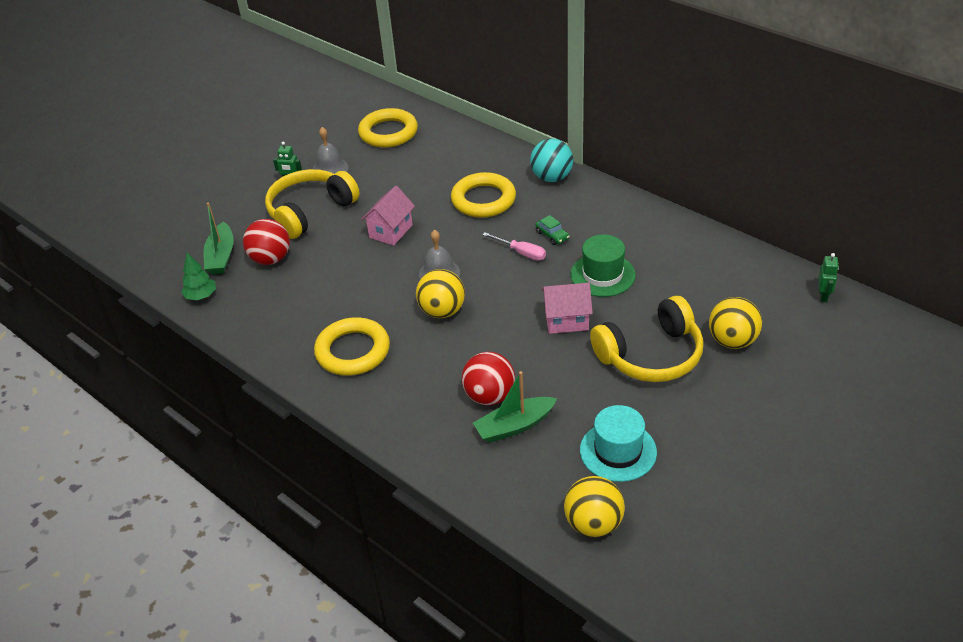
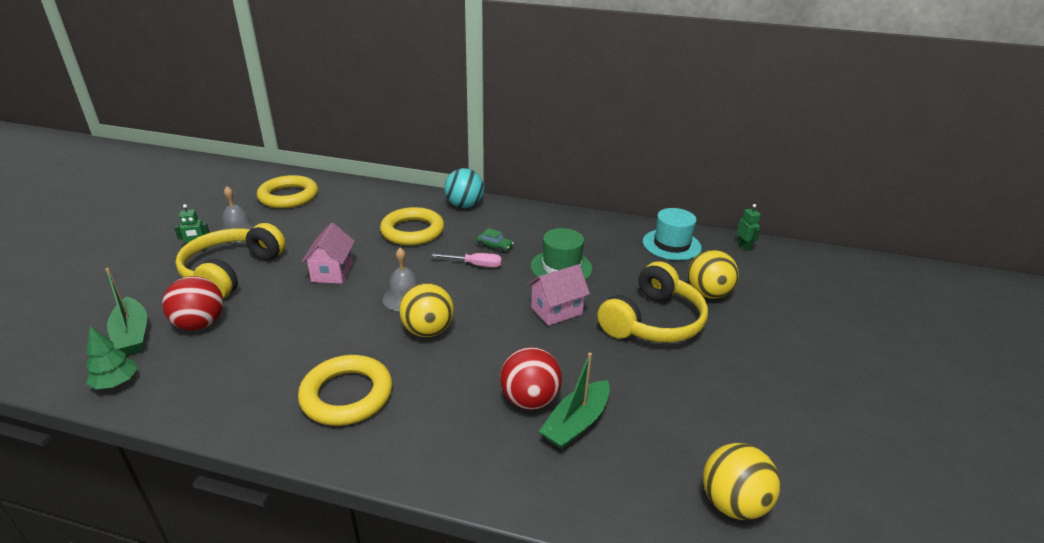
camera: 30 degrees left, 10 degrees down
turquoise hat [580,405,657,482] -> turquoise hat moved to [643,208,702,260]

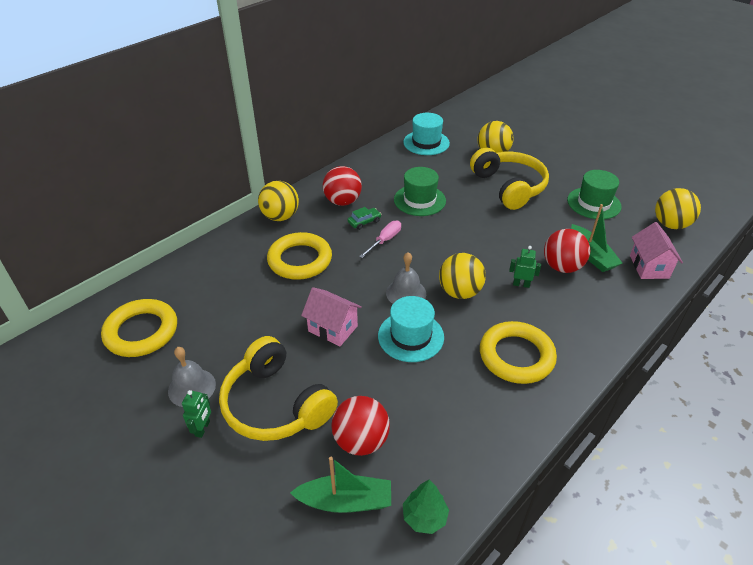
camera: 60 degrees left, 10 degrees up
turquoise ball [444,168,484,208] -> yellow ball [258,181,299,221]
pink house [527,264,590,326] -> pink house moved to [630,222,683,279]
green robot [737,204,761,251] -> green robot moved to [509,246,541,288]
none -> red ball [323,166,362,206]
none -> turquoise hat [378,296,444,362]
none -> green hat [567,170,622,219]

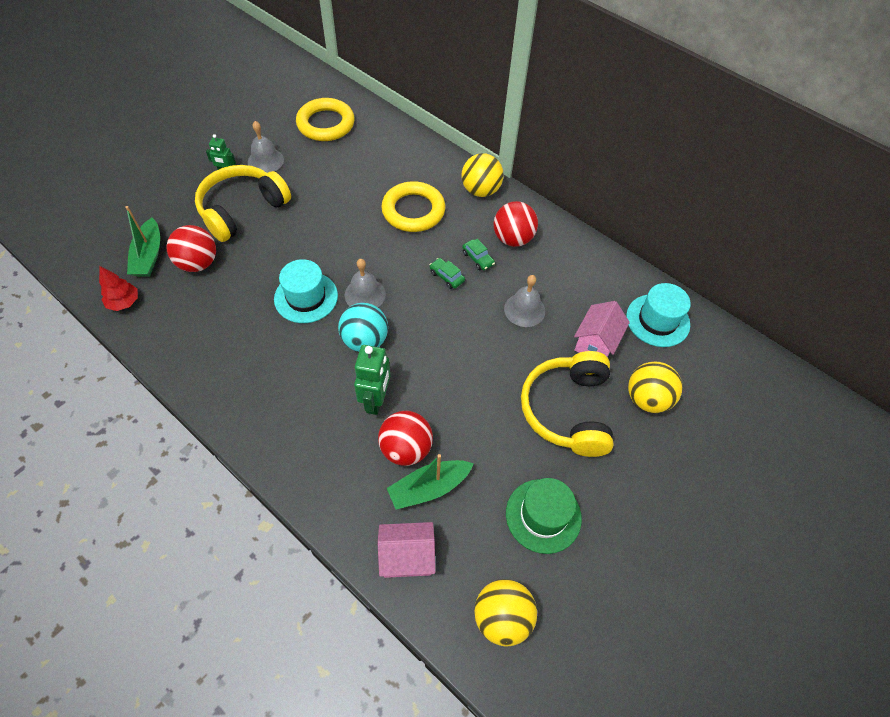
camera: 85 degrees right, 15 degrees up
pink house [301,287,362,347] -> pink house moved to [574,301,630,357]
pink screwdriver [359,220,401,258] -> green car [430,258,465,289]
green hat [394,167,446,216] -> grey bell [504,275,545,327]
green tree [403,479,449,534] -> red tree [99,266,138,311]
yellow ball [439,253,486,299] -> turquoise ball [338,303,388,352]
yellow headphones [470,147,549,210] -> yellow headphones turned 120 degrees clockwise [521,351,613,457]
yellow ring [480,321,557,384] -> none
green robot [509,246,541,288] -> green robot [354,345,390,415], size x1.72

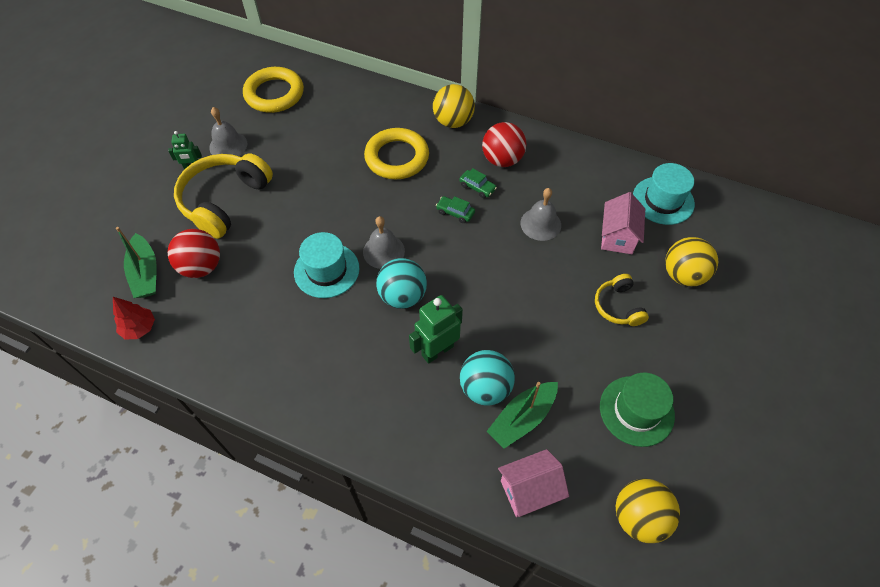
camera: 15 degrees left, 0 degrees up
green robot [354,345,390,415] -> green robot turned 120 degrees counterclockwise [409,295,463,364]
red ball [378,411,433,466] -> turquoise ball [460,350,515,405]
yellow headphones [521,351,613,457] -> yellow headphones [595,274,649,326], size x0.53

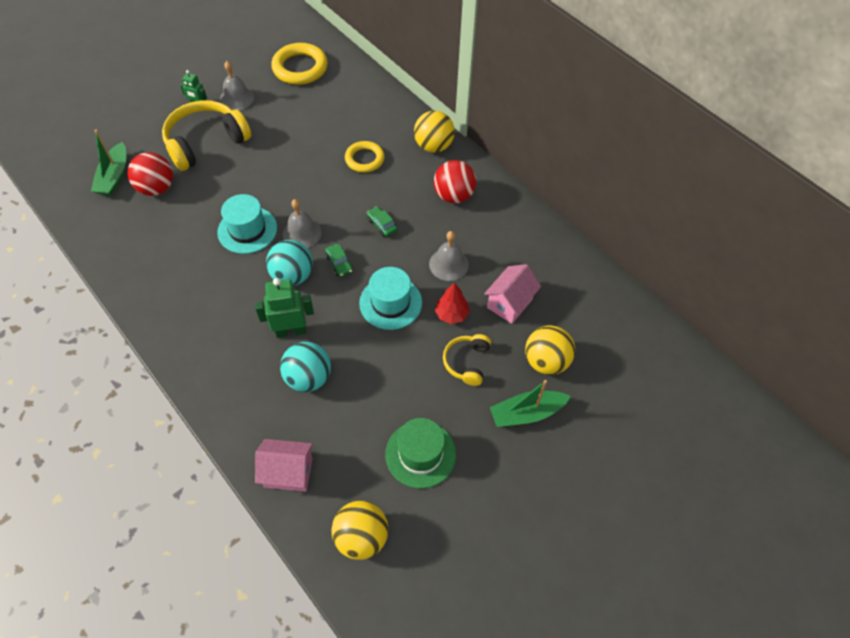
camera: 25 degrees right, 0 degrees up
red tree [113,297,155,340] -> red tree moved to [435,283,470,324]
yellow ring [364,128,429,179] -> yellow ring [345,141,385,173], size x0.65
green car [459,168,497,198] -> green car moved to [325,244,353,277]
green boat [487,382,558,449] -> green boat moved to [490,380,571,427]
turquoise hat [633,163,695,225] -> turquoise hat moved to [359,267,422,330]

